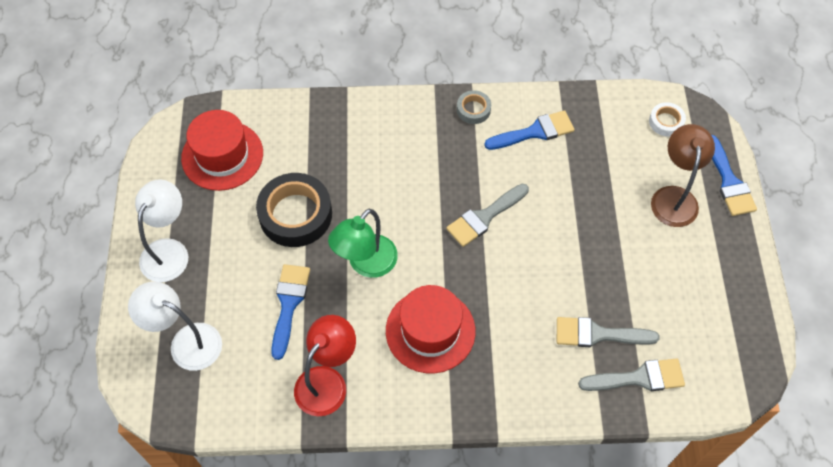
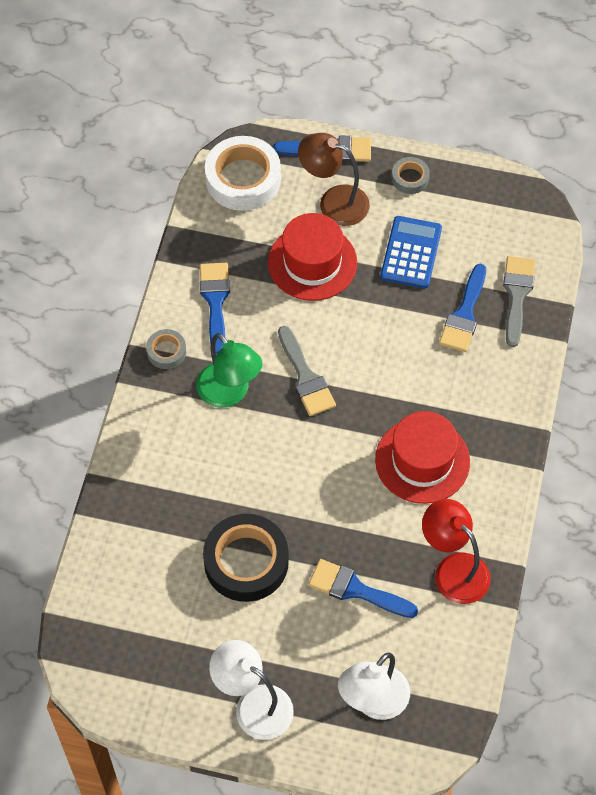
camera: 75 degrees left, 0 degrees up
red hat [181,110,263,191] -> red hat moved to [268,213,357,301]
green lamp [328,209,398,278] -> green lamp moved to [196,333,263,408]
grey brush [557,317,660,347] -> blue brush [439,264,486,352]
white tape [649,102,686,136] -> white tape [205,136,281,211], size x2.02
none -> blue calculator [381,216,442,288]
none -> grey tape [392,157,430,194]

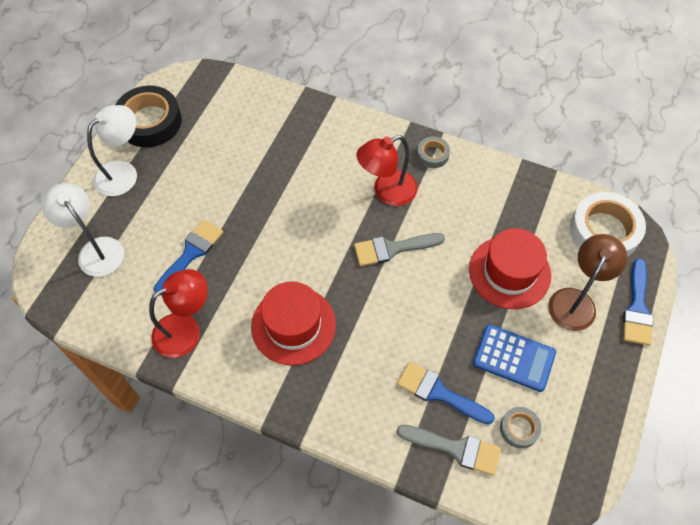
camera: 100 degrees right, 0 degrees up
green lamp [196,333,263,408] -> red lamp [357,135,418,206]
blue brush [200,263,230,354] -> none
black tape [203,514,289,602] -> black tape moved to [116,86,182,147]
grey tape [392,157,430,194] -> grey tape moved to [500,407,542,448]

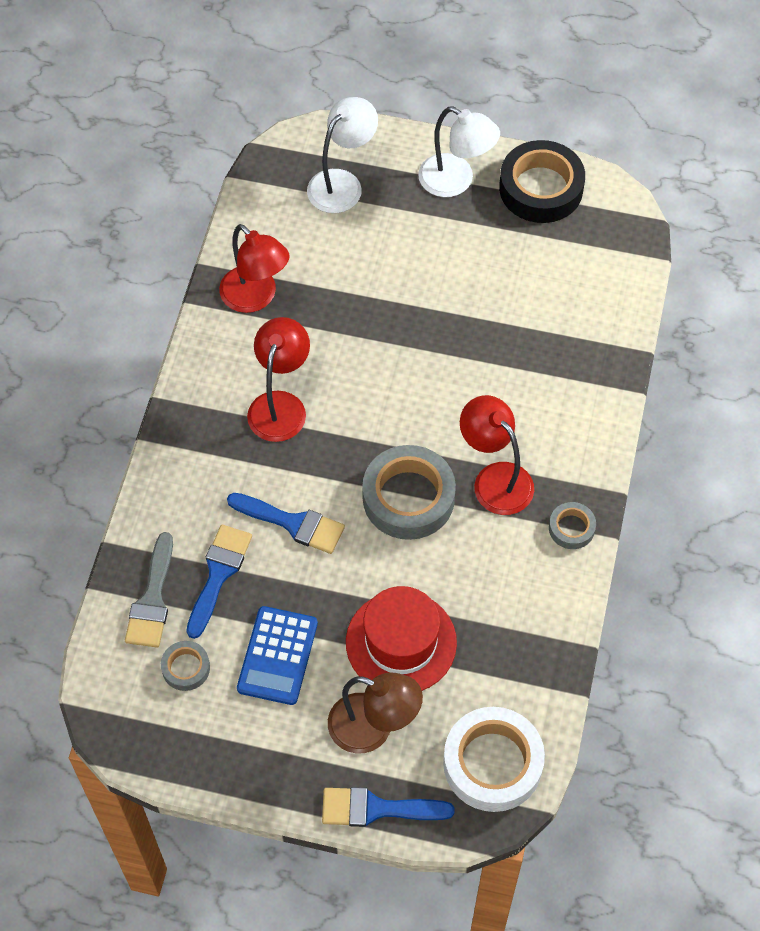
camera: 80 degrees right, 0 degrees up
blue brush [154,220,223,295] -> blue brush moved to [227,493,345,554]
red hat [251,282,336,365] -> red lamp [247,317,310,442]
grey brush [354,233,445,266] -> grey tape [362,445,456,540]

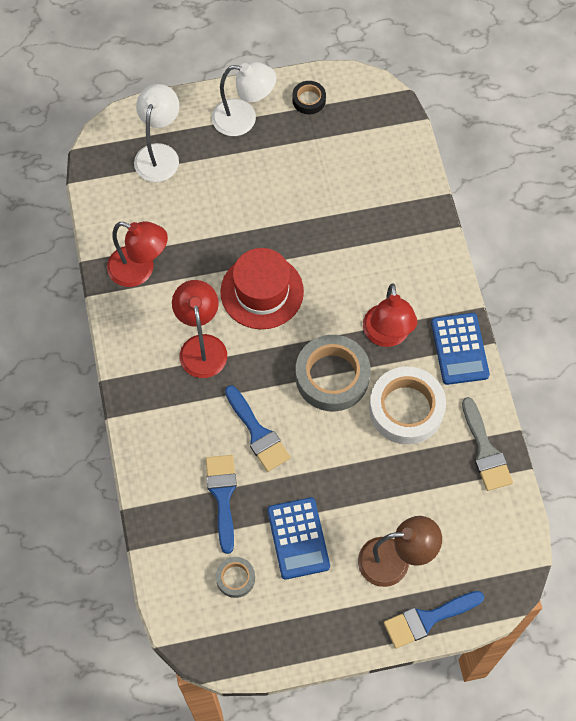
camera: 25 degrees left, 5 degrees up
grey brush [125,532,173,648] -> grey brush moved to [462,397,513,491]
blue brush [227,493,345,554] -> blue brush turned 60 degrees clockwise [225,385,290,472]
red hat [346,586,457,691] -> red hat moved to [220,248,304,329]
white tape [443,707,545,812] -> white tape moved to [369,367,446,444]
red lamp [460,395,534,515] -> red lamp turned 120 degrees counterclockwise [363,283,417,347]
black tape [499,140,585,223] -> black tape [292,81,326,114], size x0.50
grey tape [549,502,596,549] -> blue calculator [431,313,490,385]

